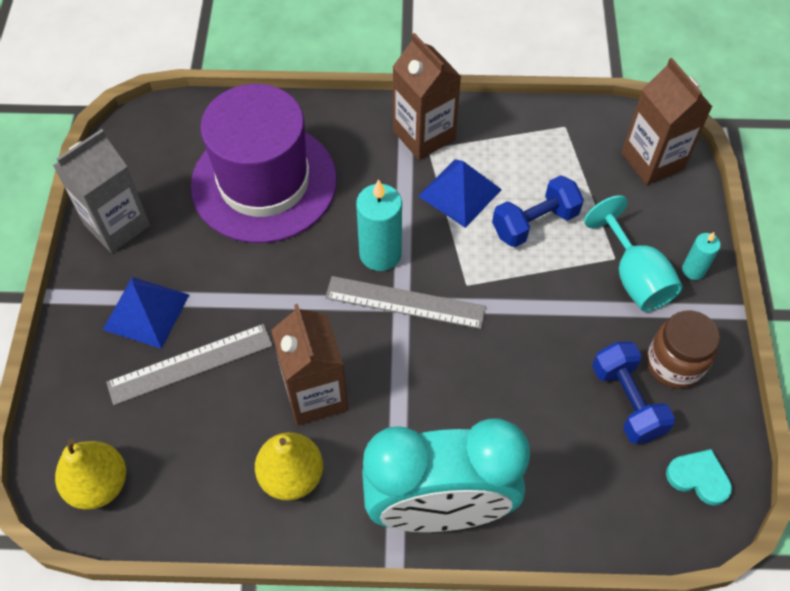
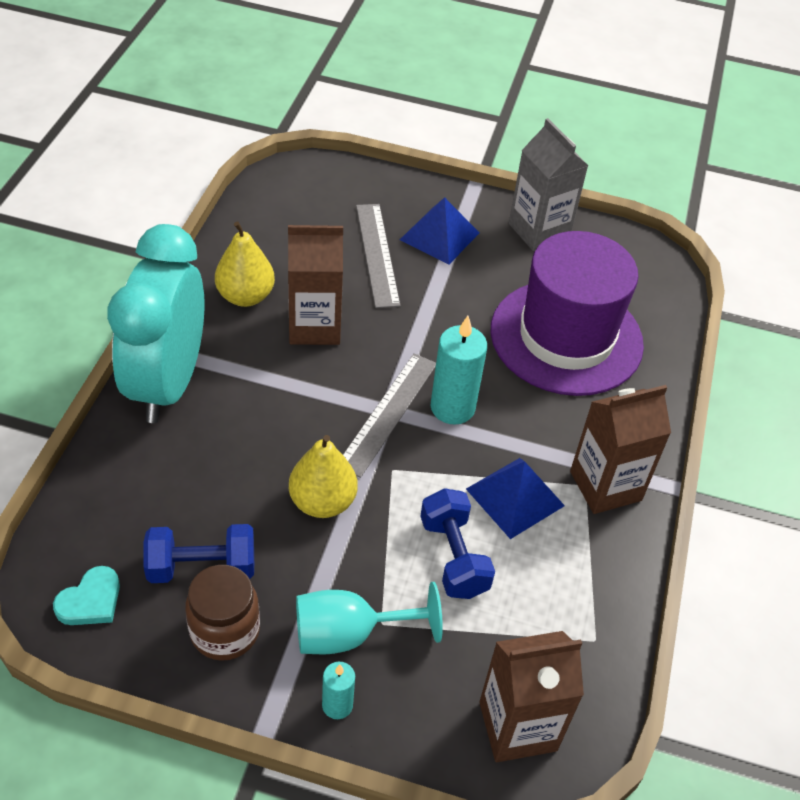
camera: 100 degrees right, 10 degrees down
yellow pear [55,439,126,510] -> yellow pear moved to [289,435,357,518]

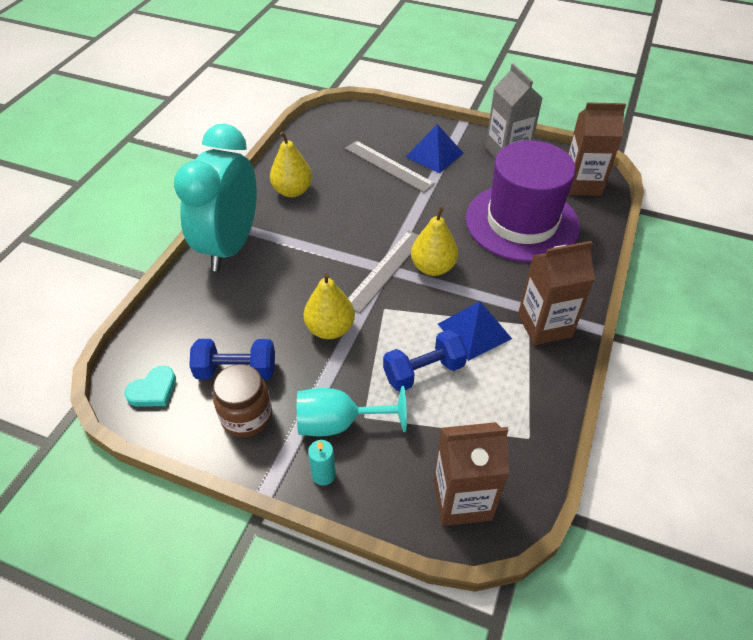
camera: 10 degrees right, 0 degrees up
brown carton [288,225,343,345] -> brown carton moved to [568,102,626,196]
grey ruler [356,204,401,308] -> grey ruler turned 45 degrees counterclockwise [345,141,435,193]
blue dumbbell [420,488,495,599] -> blue dumbbell turned 75 degrees clockwise [383,330,468,391]
turquoise candle [431,316,487,425] -> yellow pear [411,207,458,276]

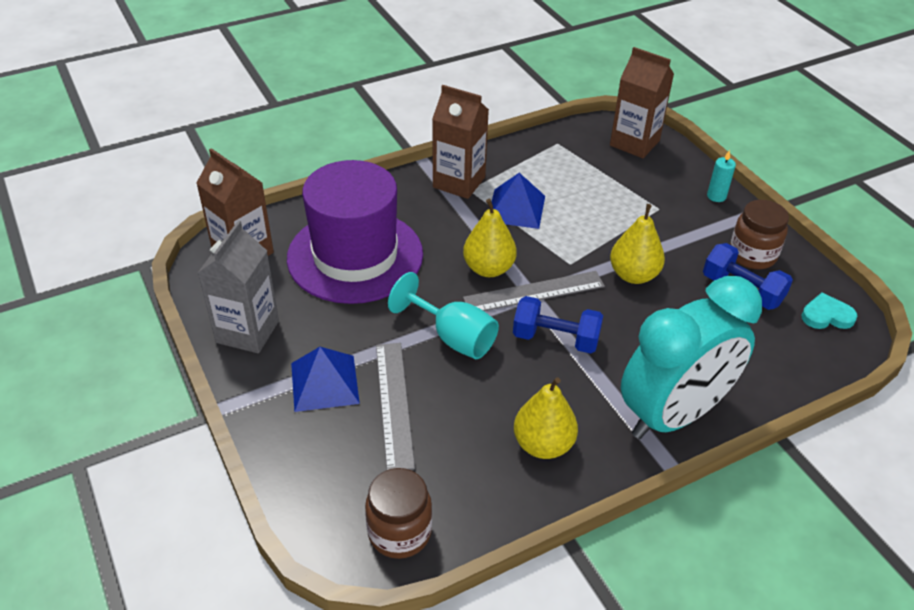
camera: 140 degrees left, 5 degrees down
turquoise goblet [297,386,407,436] -> turquoise goblet moved to [388,272,499,359]
blue dumbbell [383,330,468,391] -> blue dumbbell moved to [513,296,603,354]
none -> brown jar [365,468,432,559]

